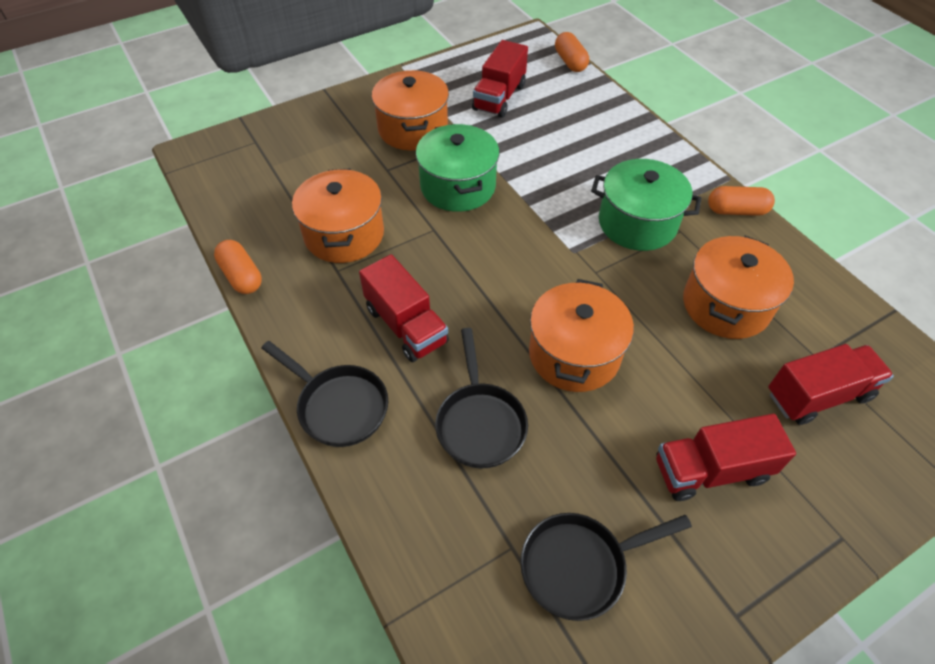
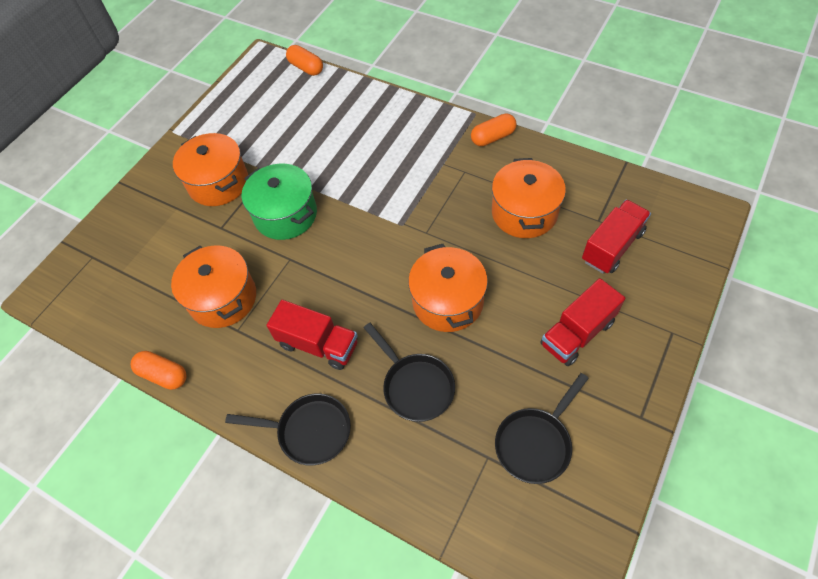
camera: 25 degrees left, 5 degrees up
red truck [472,40,528,118] -> none
green pot [591,159,701,251] -> none

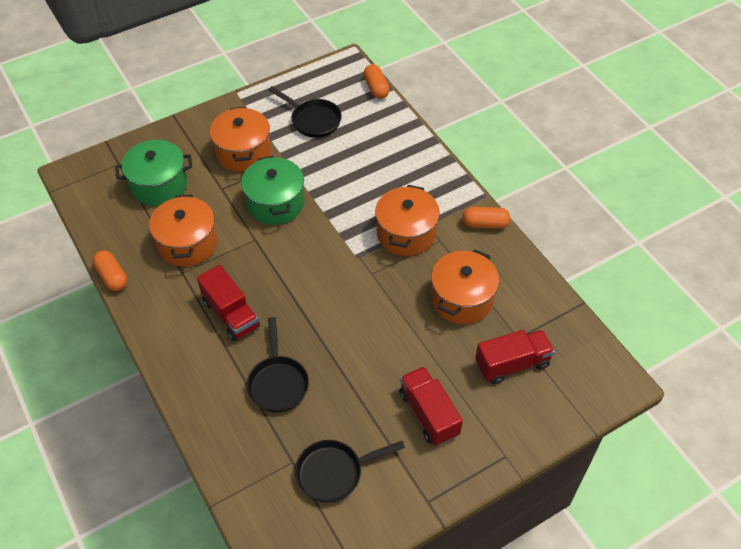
camera: 25 degrees right, 5 degrees down
black pan [225,393,351,466] -> black pan moved to [269,86,342,138]
orange pot [408,244,488,332] -> orange pot moved to [375,185,440,256]
red truck [540,278,625,366] -> red truck turned 75 degrees clockwise [399,366,463,446]
none -> green pot [115,140,192,206]

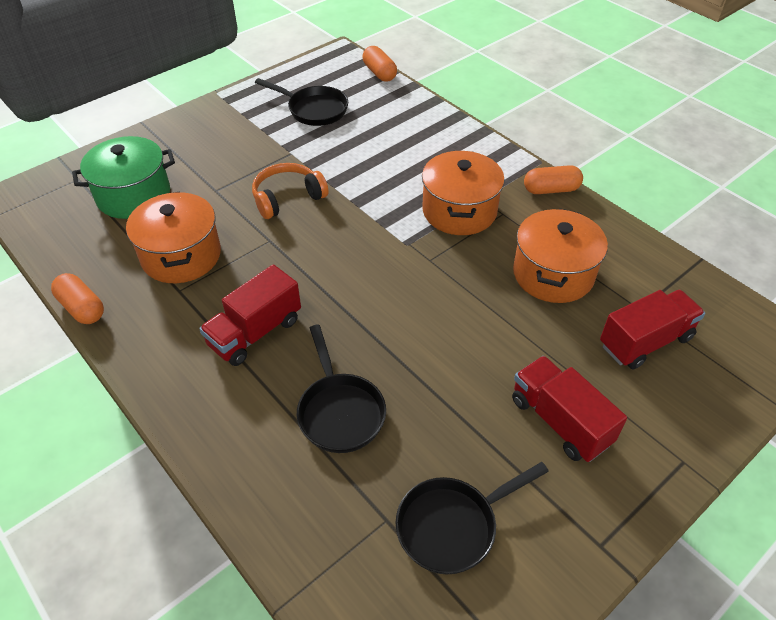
camera: 10 degrees left, 5 degrees down
red truck [197,265,260,341] -> red truck turned 90 degrees clockwise [199,264,301,366]
orange pot [210,107,271,172] -> none
green pot [241,156,304,225] -> orange headphones [252,163,329,219]

